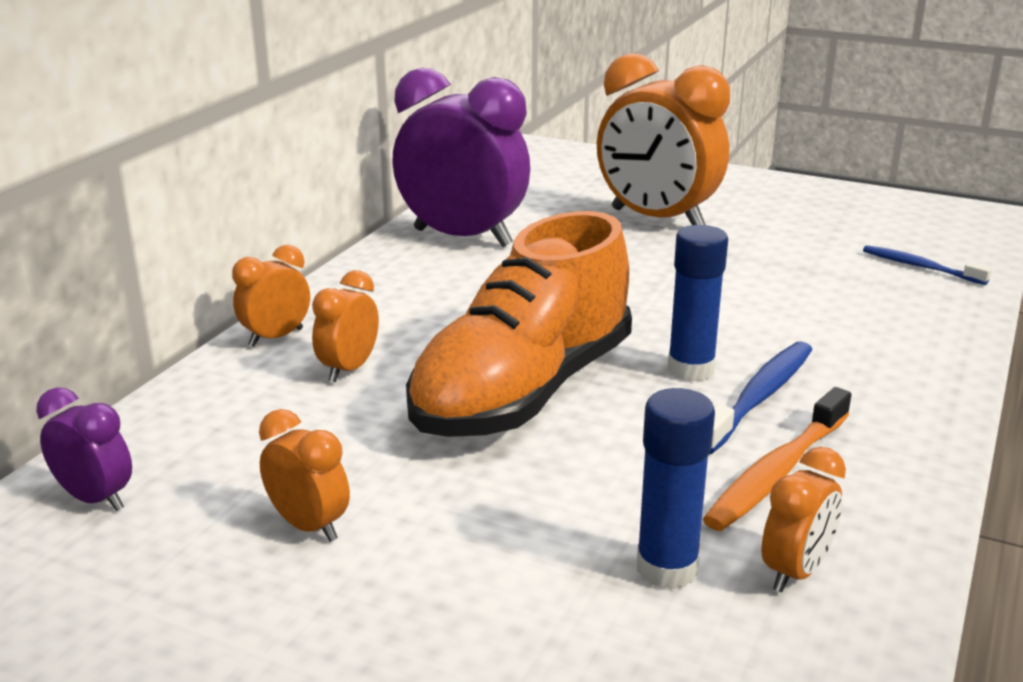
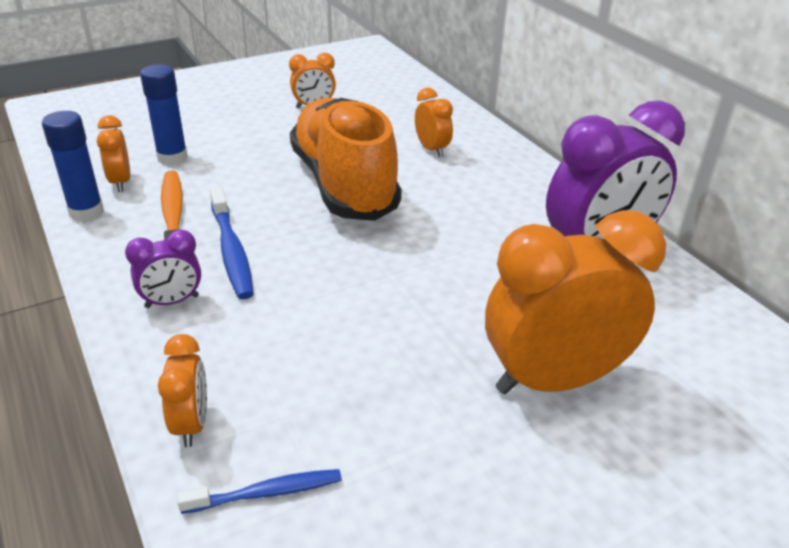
camera: 125 degrees right, 10 degrees up
purple clock [36,387,132,511] -> purple clock moved to [125,230,201,308]
orange clock [232,245,310,347] -> orange clock moved to [158,334,207,447]
blue glue stick [667,225,728,381] -> blue glue stick moved to [42,111,104,222]

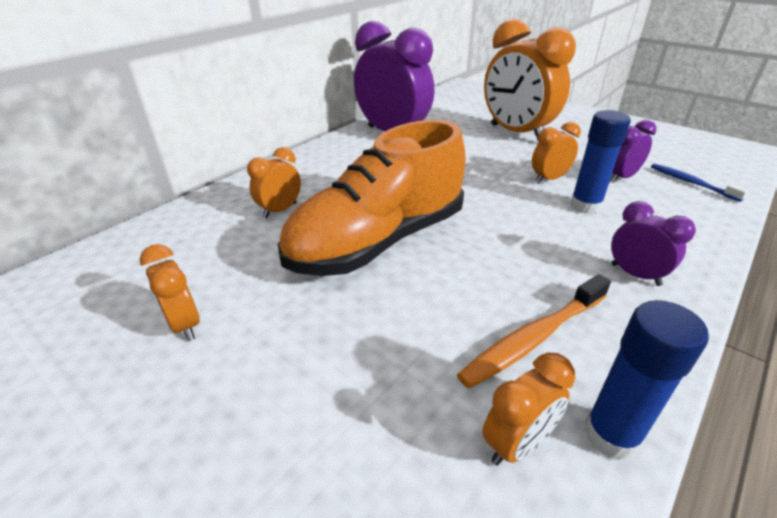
camera: 110 degrees left, 0 degrees up
blue glue stick [140,64,188,166] -> blue glue stick moved to [570,110,631,214]
orange clock [158,334,207,447] -> orange clock moved to [532,122,581,183]
blue toothbrush [210,187,254,299] -> none
none -> purple clock [610,120,656,183]

